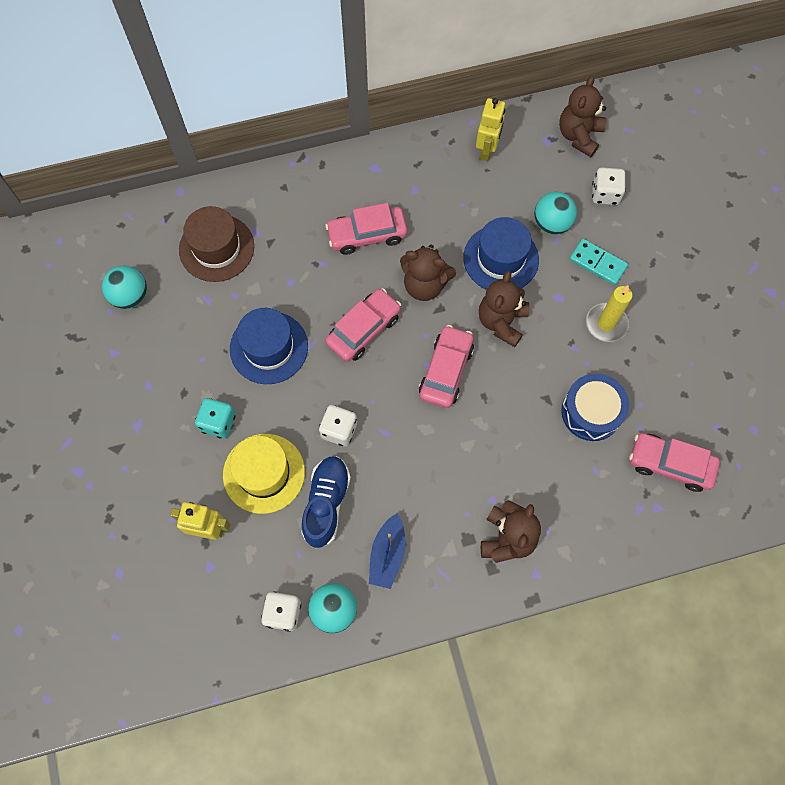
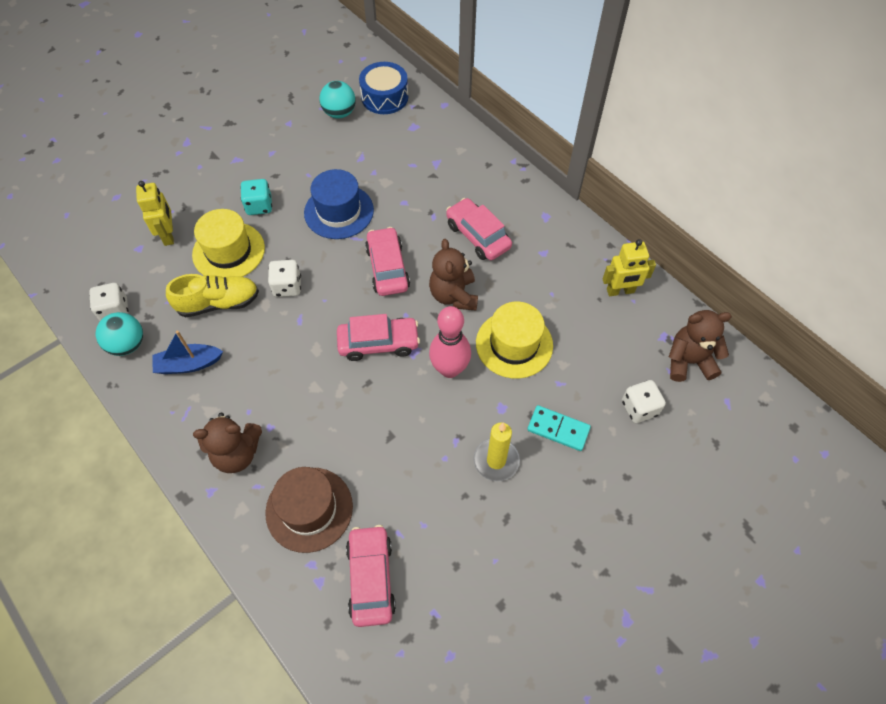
camera: 65 degrees right, 10 degrees down
brown hat [179,206,254,282] -> brown hat moved to [265,467,353,553]
blue shoe [302,456,351,548] -> yellow shoe [166,274,259,317]
pink car [326,288,401,362] -> pink car turned 120 degrees counterclockwise [365,227,410,296]
blue hat [463,217,539,290] -> yellow hat [476,302,553,379]
brown teddy bear [479,271,529,347] -> pink bowling pin [429,306,471,378]
turquoise ball [534,192,577,234] -> none
blue drum [561,374,629,441] -> blue drum moved to [359,62,408,114]
turquoise domino [569,239,628,285] -> turquoise domino turned 75 degrees counterclockwise [527,405,591,451]

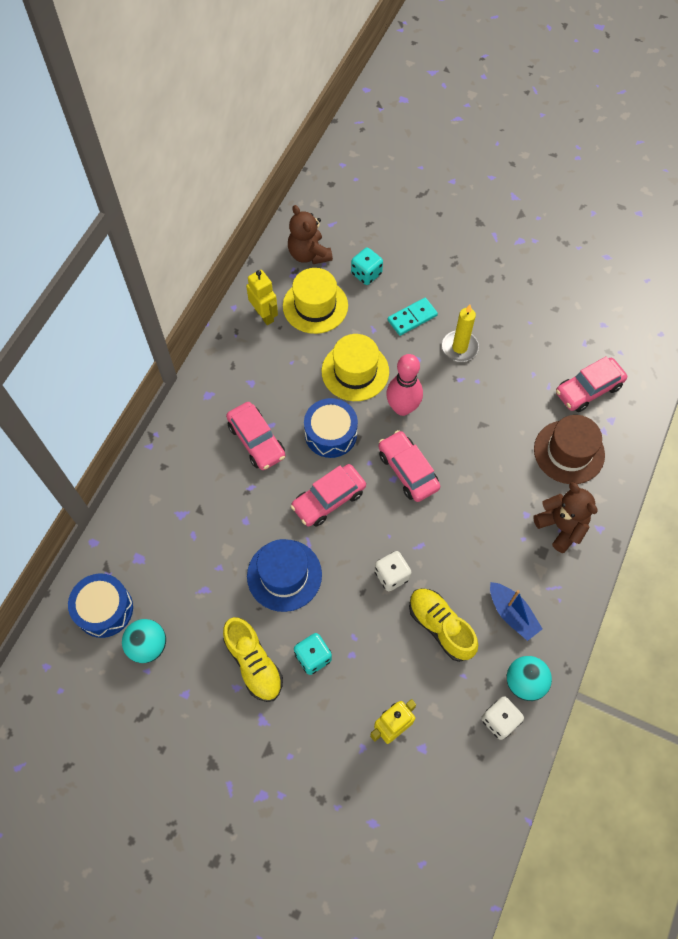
camera: 115 degrees left, 5 degrees up
yellow hat [192,209,265,277] -> yellow hat moved to [283,268,348,334]
brown teddy bear [429,239,478,311] -> blue drum [304,398,358,458]
pink car [446,198,512,260] -> pink car turned 60 degrees counterclockwise [226,402,286,470]
turquoise domino [527,405,591,451] -> turquoise domino turned 60 degrees clockwise [388,298,438,336]
white dice [622,380,666,423] -> turquoise dice [351,247,383,285]
none -> yellow shoe [223,617,283,702]

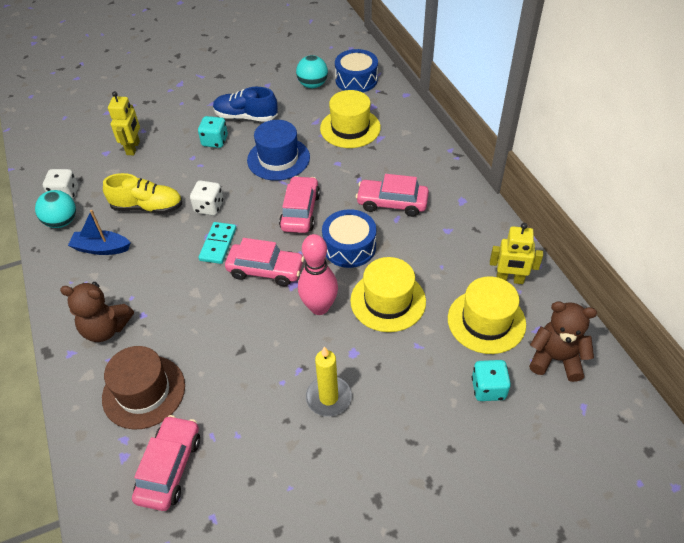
camera: 135 degrees right, 15 degrees down
yellow shoe [223,617,283,702] -> blue shoe [213,87,278,122]
turquoise domino [388,298,438,336] -> turquoise domino moved to [199,222,236,264]
none -> yellow hat [320,90,381,148]

